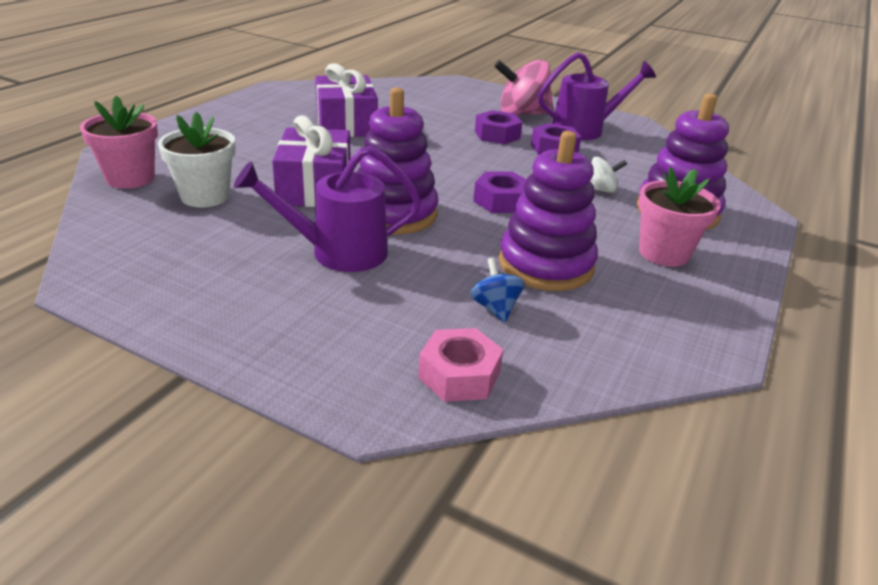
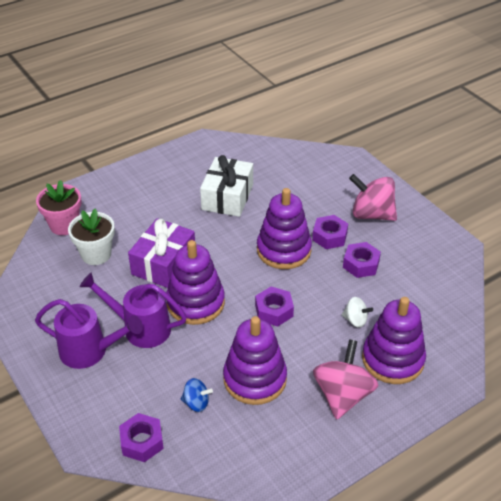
camera: 30 degrees right, 10 degrees up
purple gift [315,63,378,137] -> white gift [200,155,253,217]
pink nut [418,328,503,402] -> purple nut [119,413,164,462]
blue spinning top [470,258,525,322] -> blue spinning top turned 90 degrees clockwise [181,378,213,412]
purple watering can [538,52,656,140] -> purple watering can moved to [35,299,143,369]
pink flower pot [638,167,721,267] -> pink spinning top [313,339,378,420]
none -> purple stacking toy [257,188,312,269]

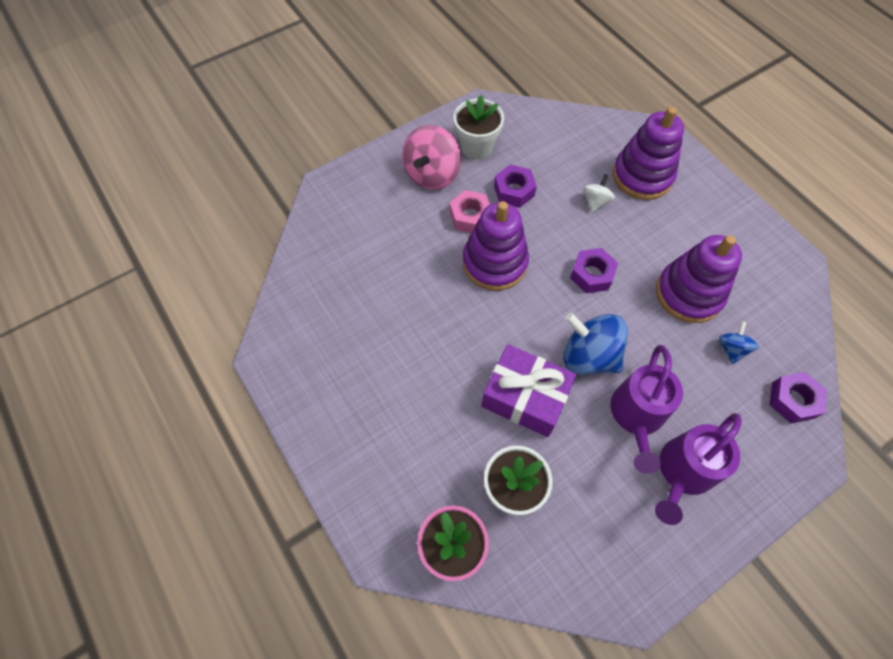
camera: 90 degrees left, 20 degrees up
purple watering can [35,299,143,369] -> purple watering can turned 150 degrees counterclockwise [655,413,742,525]
purple stacking toy [166,240,225,325] -> blue spinning top [563,312,628,375]
white gift [200,155,253,217] -> none
purple nut [312,215,348,249] -> pink nut [450,190,490,233]
pink spinning top [313,339,378,420] -> none
none -> white flower pot [453,95,504,160]

